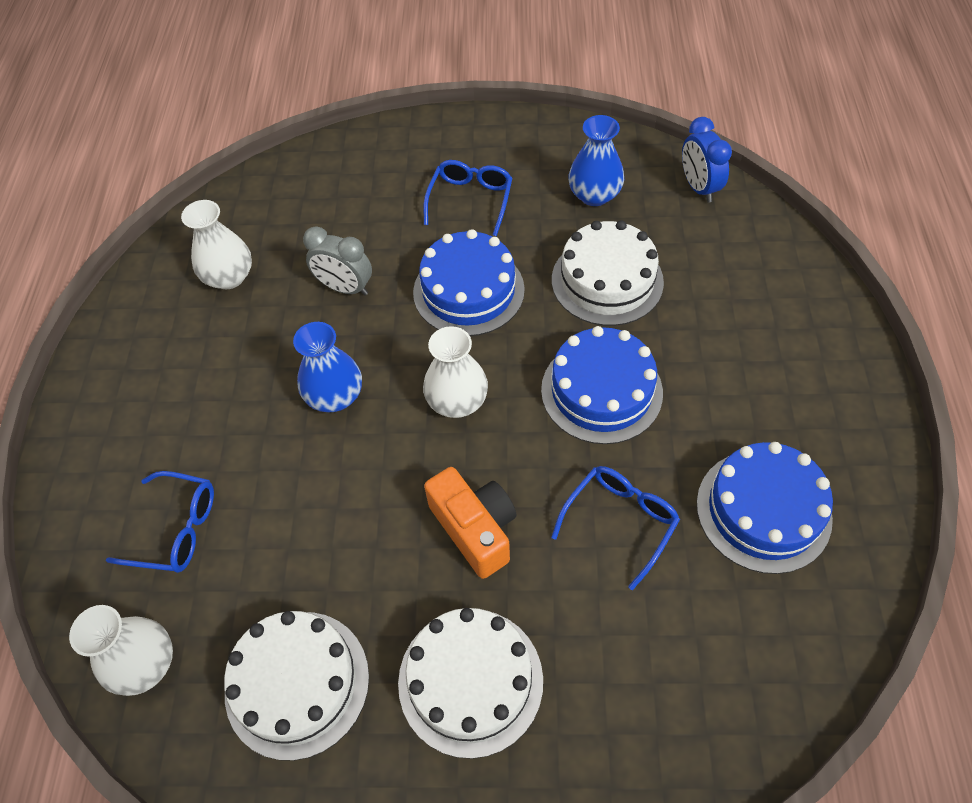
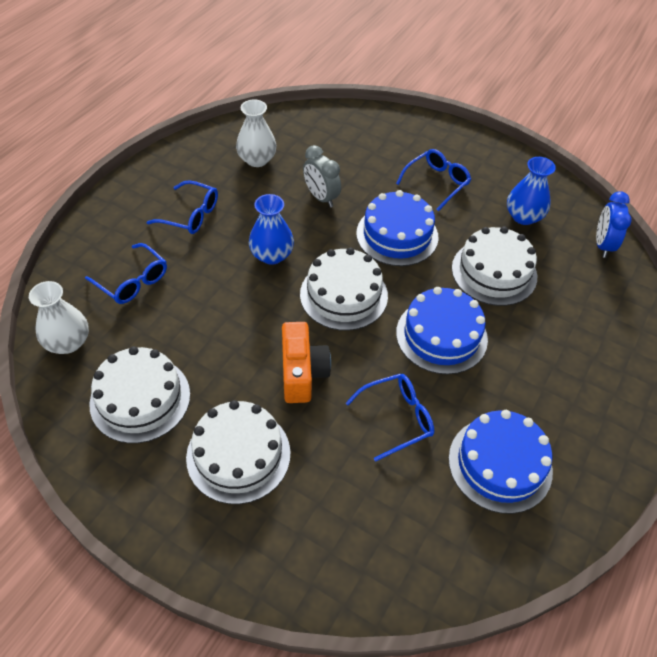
camera: 25 degrees right, 5 degrees down
white vase [423,326,488,418] -> white cake [300,248,388,331]
none -> blue glasses [147,180,218,234]

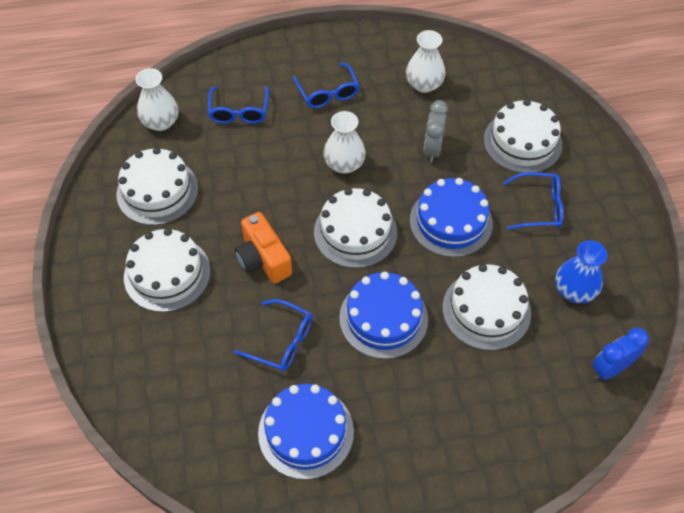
camera: 50 degrees right, 5 degrees up
blue vase [249,194,294,265] -> white vase [323,111,366,174]
orange camera [282,322,331,403] -> orange camera turned 105 degrees clockwise [235,212,292,284]
none -> white cake [484,99,562,173]

